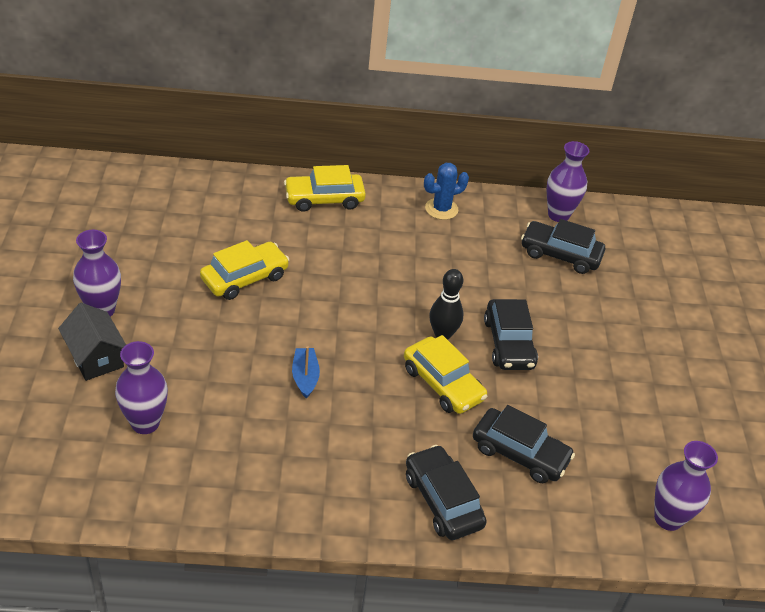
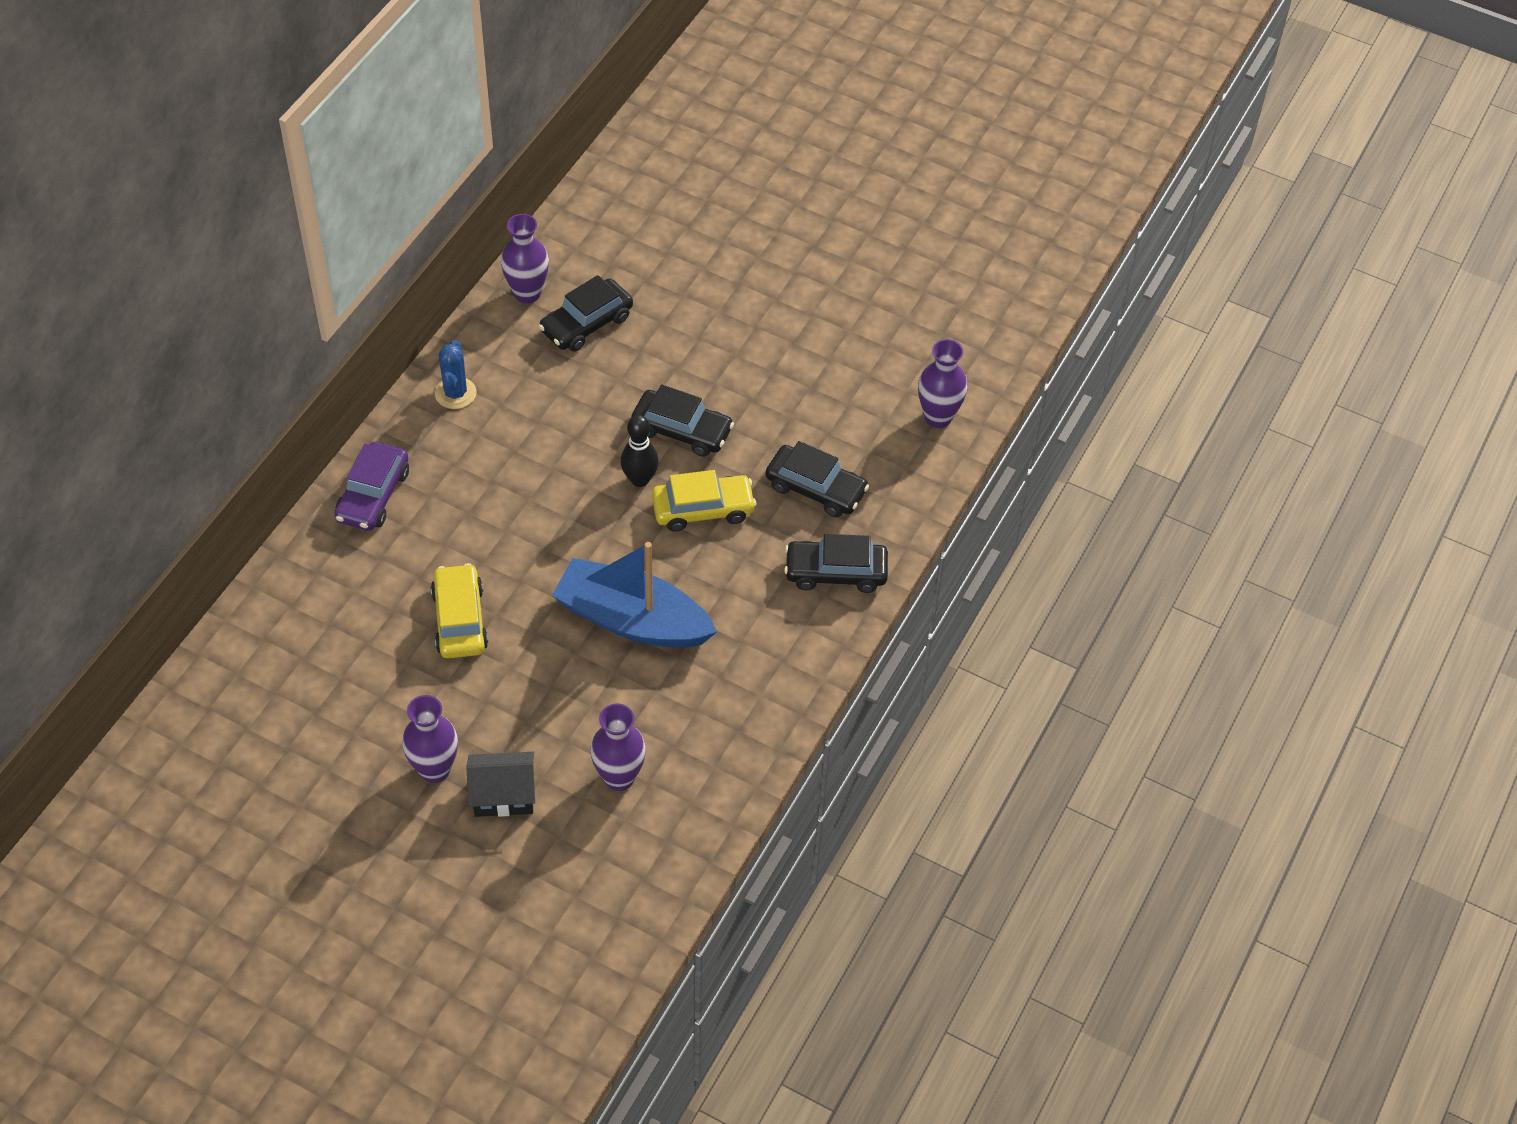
camera: 60 degrees left, 10 degrees up
yellow car [284,165,366,212] -> purple car [334,442,409,531]
blue boat [292,346,320,399] -> blue boat [552,542,717,648], size x2.43
black car [473,405,575,483] -> black car turned 60 degrees clockwise [765,441,869,517]

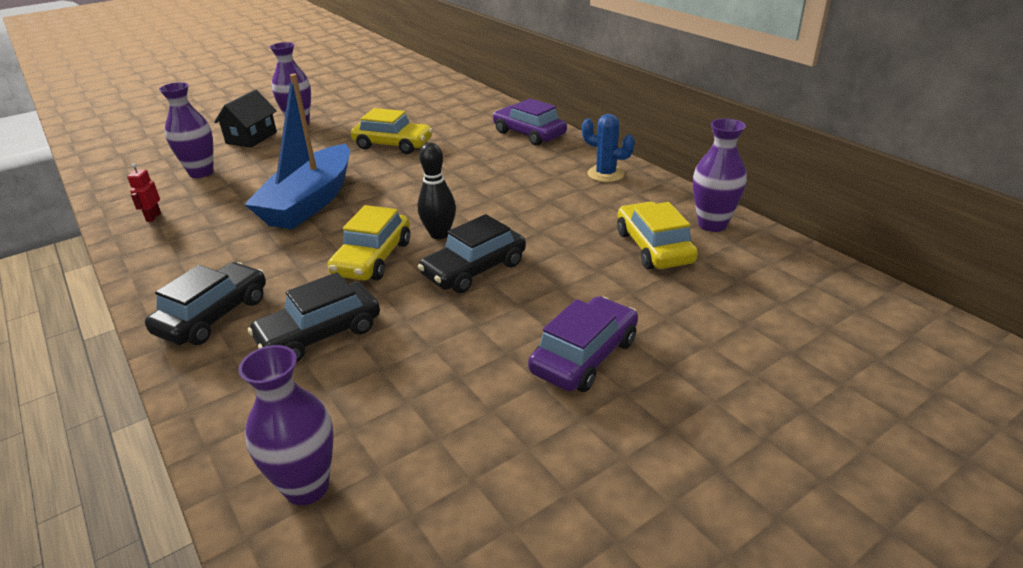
camera: 120 degrees right, 20 degrees down
black car [539,275,633,352] -> yellow car [617,202,698,269]
blue boat [552,542,717,648] -> blue boat turned 150 degrees clockwise [244,74,350,229]
none -> red robot [127,163,161,222]
none -> purple car [528,296,638,392]

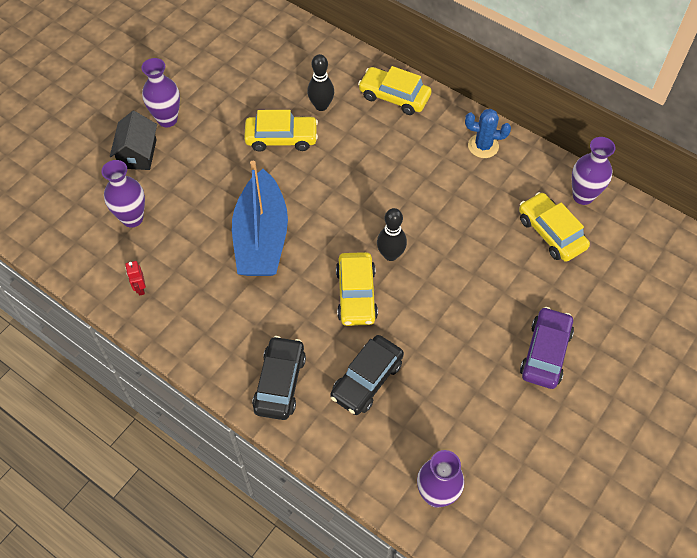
camera: 20 degrees left, 25 degrees up
black car [418,214,526,293] -> none
purple car [493,98,567,146] -> yellow car [358,66,432,115]
none -> black bowling pin [307,54,334,111]

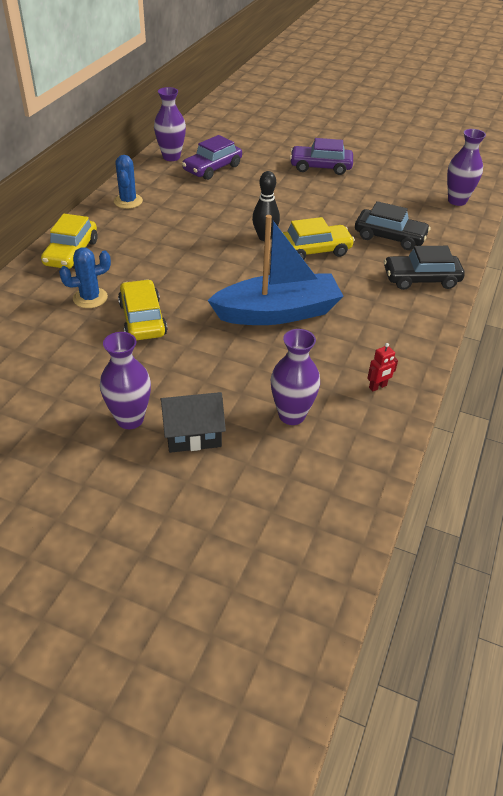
camera: 105 degrees left, 15 degrees down
black bowling pin [307,54,334,111] -> blue cactus [59,247,111,308]
yellow car [519,192,590,262] -> purple car [182,135,242,180]

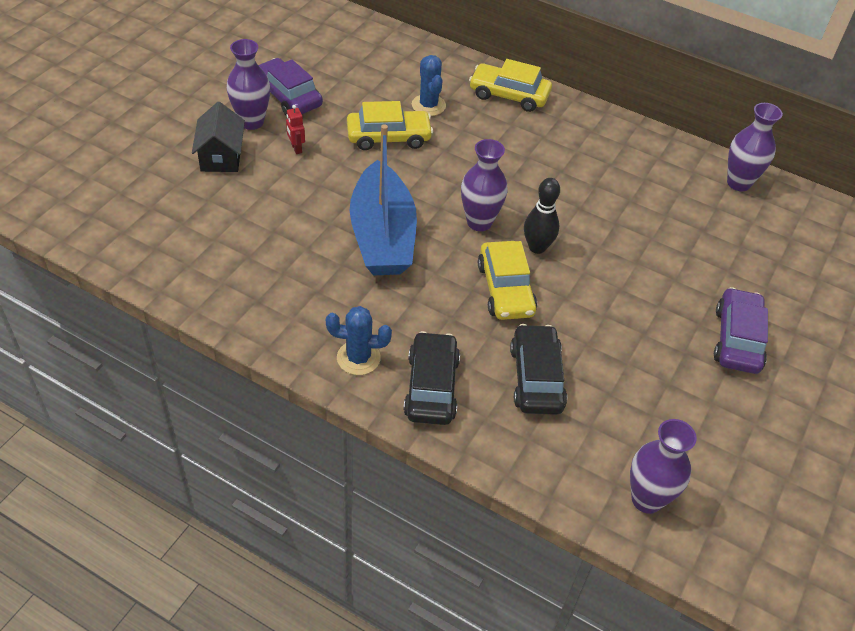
camera: 95 degrees right, 5 degrees up
blue cactus [114,155,143,209] -> blue cactus moved to [326,306,392,375]
purple car [182,135,242,180] -> purple car moved to [258,58,323,116]
purple vase [271,329,320,425] -> purple vase moved to [461,139,508,231]
black car [355,201,430,250] -> black car turned 150 degrees clockwise [510,324,567,415]
red robot [367,343,398,391] -> red robot moved to [286,105,305,154]

